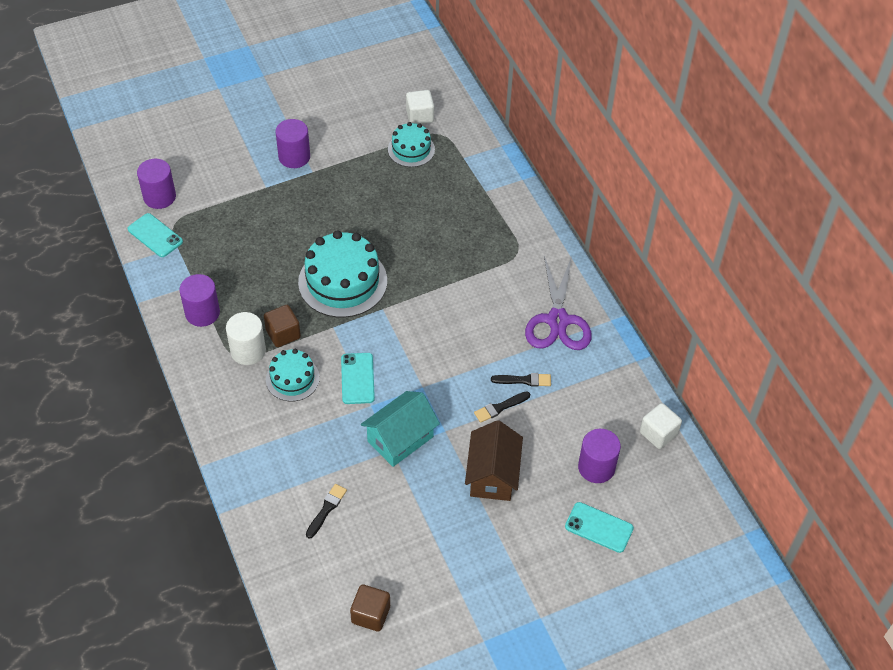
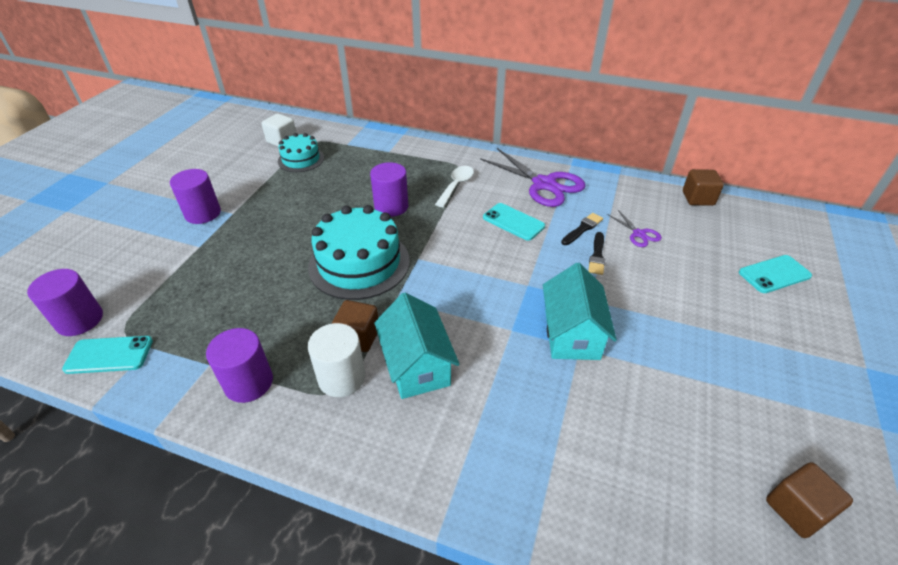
camera: 45 degrees left, 10 degrees down
turquoise cake [266,349,320,402] -> turquoise house [374,292,460,399]
black brush [306,484,347,539] -> none
turquoise phone [341,353,375,404] -> turquoise phone moved to [483,203,545,241]
brown house [465,420,523,501] -> none
purple cylinder [578,429,621,483] -> purple cylinder moved to [370,162,408,217]
white cube [640,403,682,449] -> brown cube [683,169,724,206]
none -> white spoon [435,166,474,207]
none -> purple scissors [607,210,662,247]

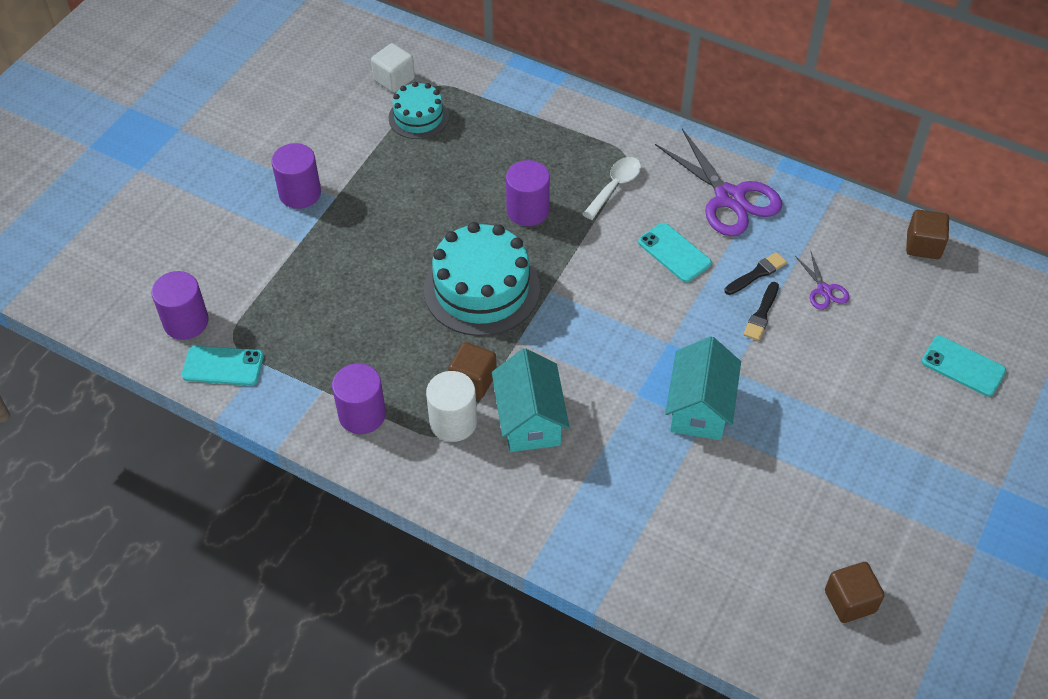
camera: 10 degrees right, 10 degrees up
turquoise phone [739,255,812,293] -> turquoise phone turned 45 degrees clockwise [921,336,1006,397]

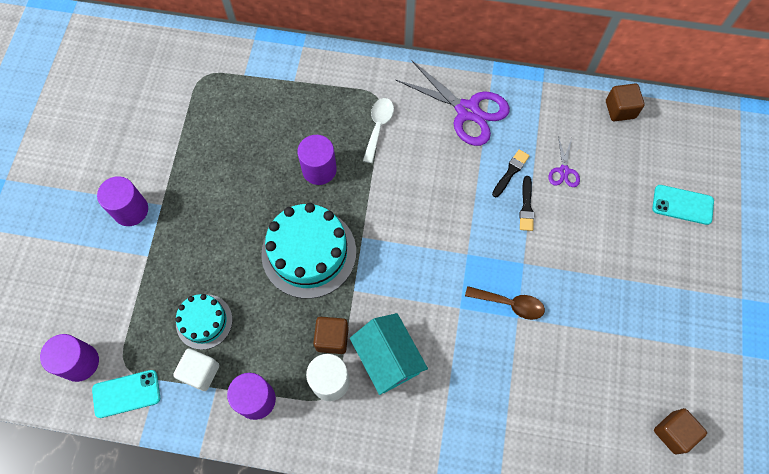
camera: 20 degrees left, 15 degrees up
white cube [371,43,415,93] -> white cube moved to [173,348,219,391]
turquoise cake [389,82,449,139] -> turquoise cake moved to [175,294,233,350]
turquoise phone [638,223,712,282] -> none
turquoise house [665,336,741,440] -> brown spoon [465,286,545,320]
purple scissors [795,252,850,310] -> purple scissors turned 45 degrees clockwise [548,136,580,187]

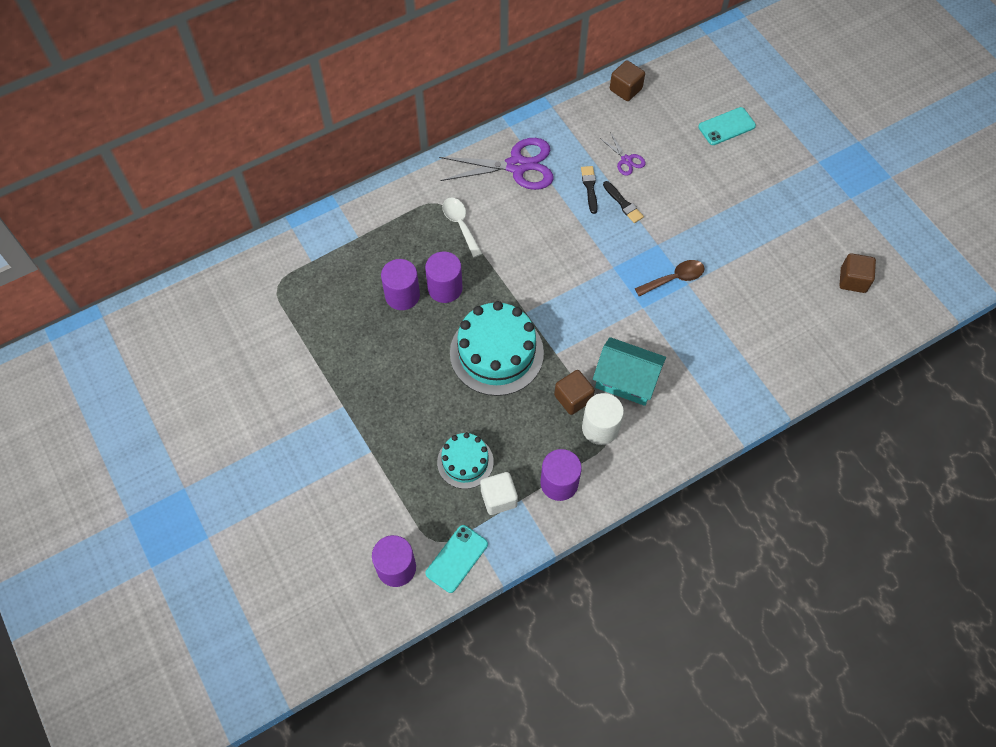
camera: 40 degrees left, 5 degrees down
purple cylinder [97,176,148,226] -> purple cylinder moved to [381,259,420,310]

